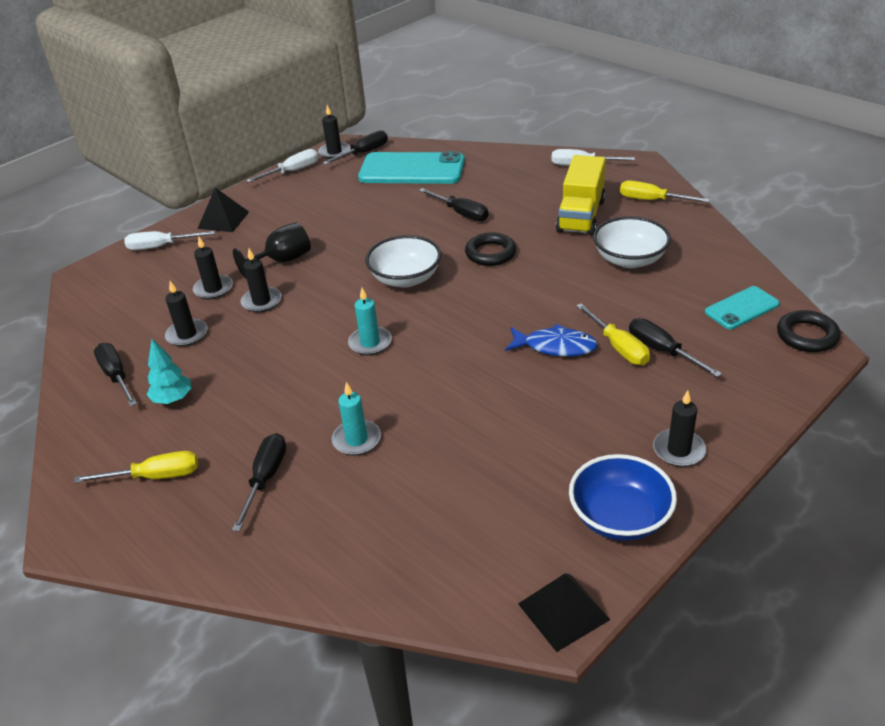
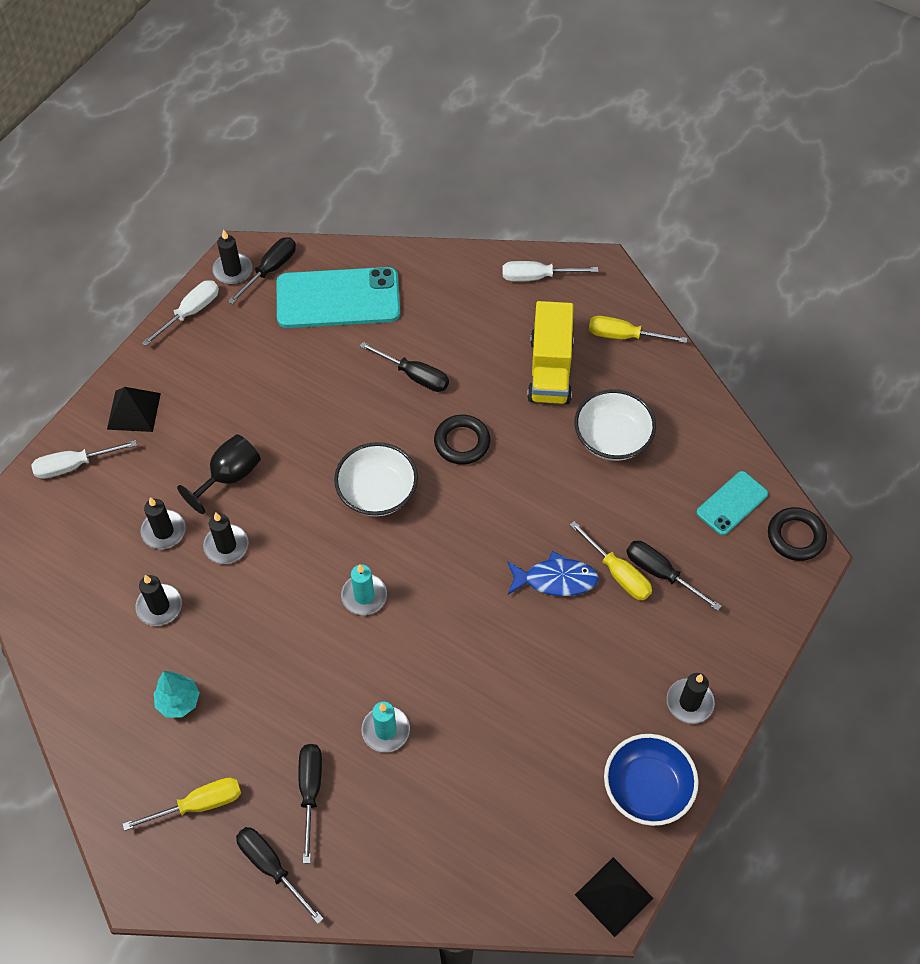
camera: 15 degrees left, 20 degrees up
black screwdriver [94,343,137,407] -> black screwdriver moved to [236,827,324,924]

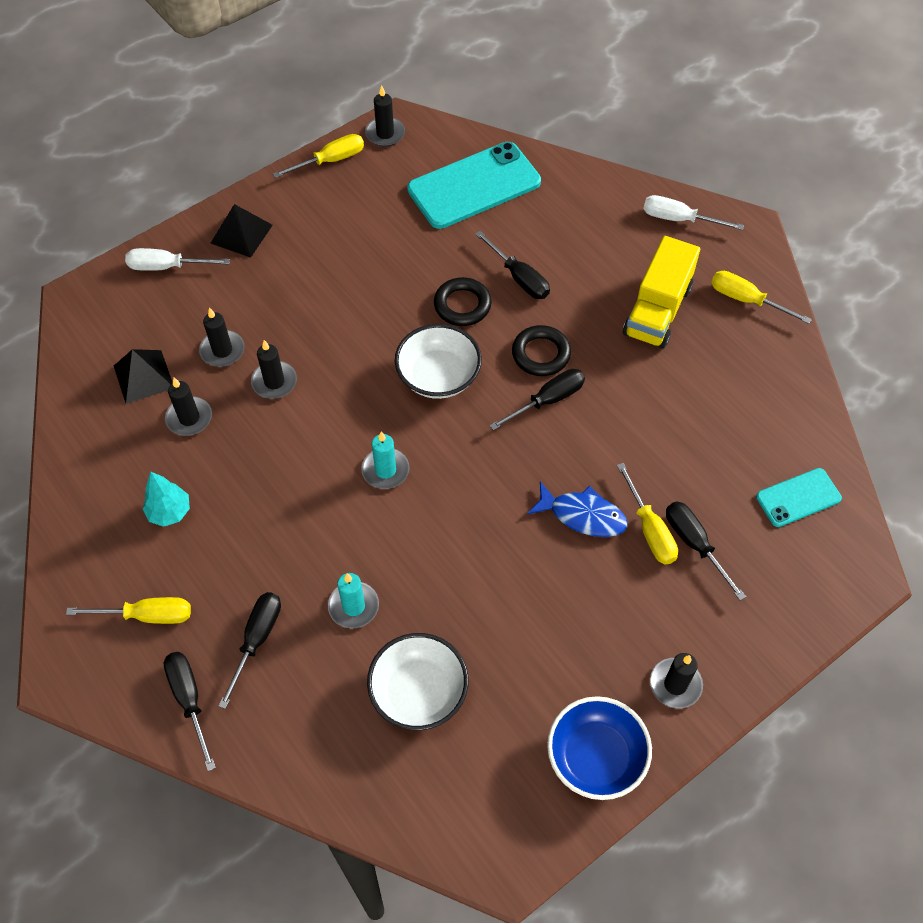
camera: 20 degrees right, 0 degrees up
white screwdriver [142,280,219,346] -> yellow screwdriver [273,134,364,178]
black goblet [177,434,261,514] -> none
black screwdriver [228,237,296,304] -> black screwdriver moved to [489,369,585,431]
turquoise phone [277,267,400,328] -> turquoise phone turned 45 degrees counterclockwise [407,142,541,229]
white bowl [574,389,656,461] -> white bowl moved to [367,633,469,731]
black pyramid [575,857,653,937] -> black pyramid moved to [114,349,173,404]
black ring [768,507,827,561] -> black ring moved to [434,277,492,326]

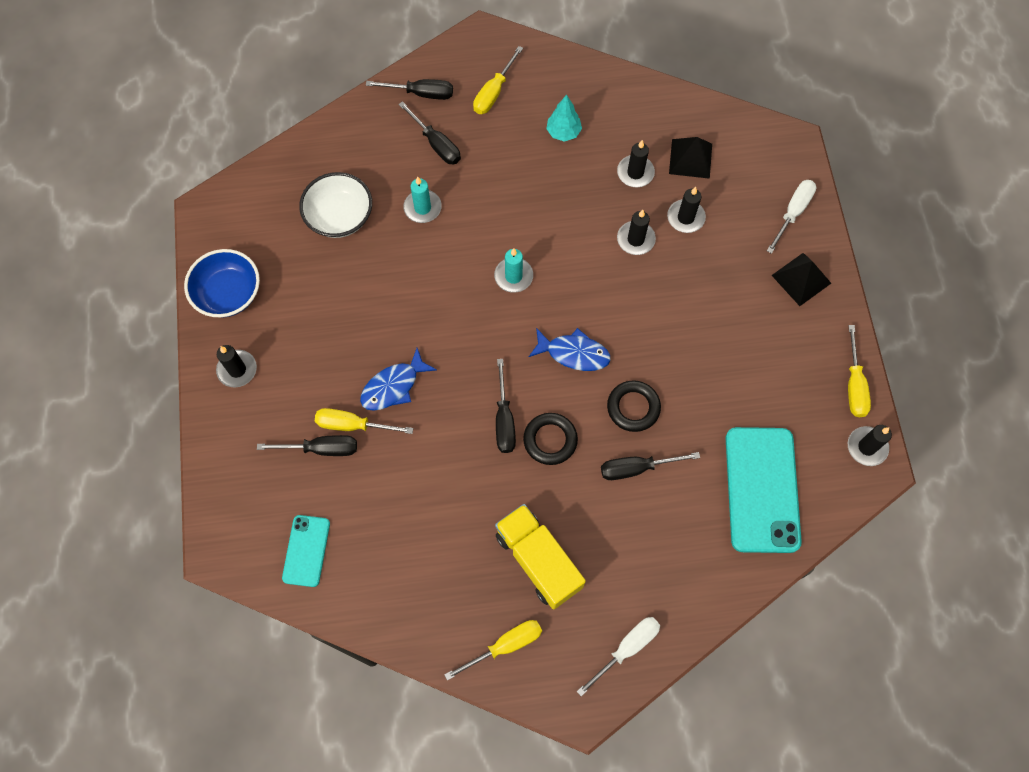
camera: 120 degrees right, 10 degrees up
white bowl [395,324,482,399] -> blue fish [529,328,611,371]

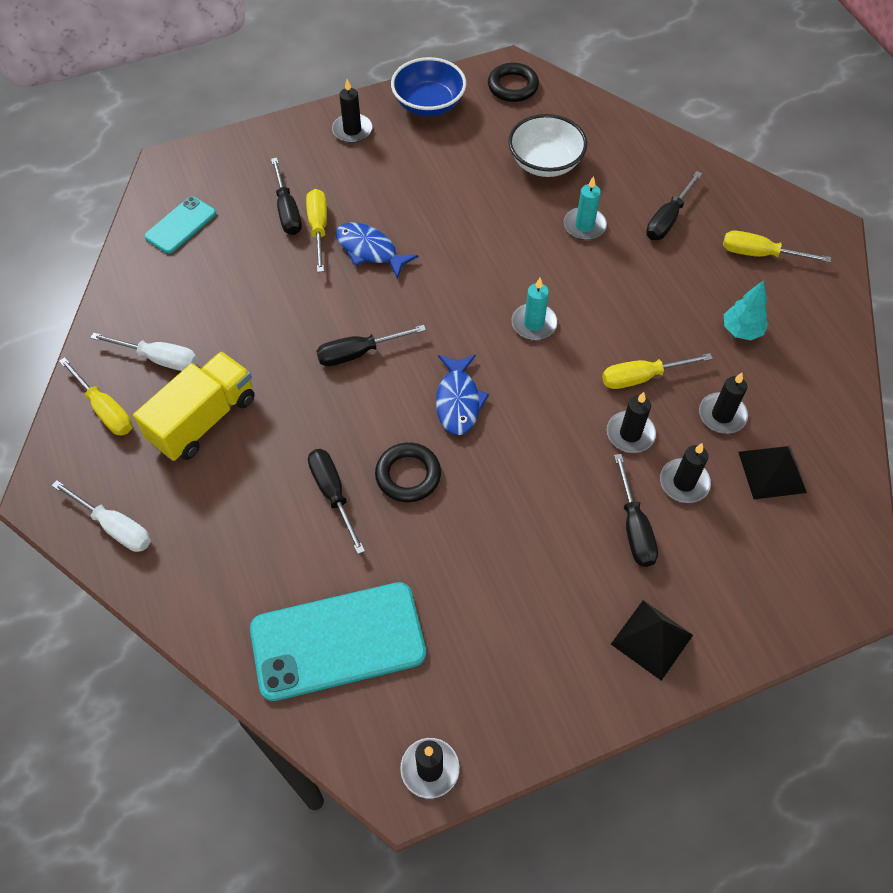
camera: 75 degrees right, 10 degrees down
turquoise phone [282,515,330,587] -> turquoise phone turned 45 degrees counterclockwise [144,196,216,254]
black screwdriver [366,79,453,100] -> black screwdriver moved to [614,454,658,567]
black ring [523,413,578,465] -> black ring moved to [488,63,539,102]
white screwdriver [767,180,816,254] -> white screwdriver moved to [90,332,197,371]
yellow screwdriver [848,325,871,417] -> yellow screwdriver moved to [602,353,713,389]

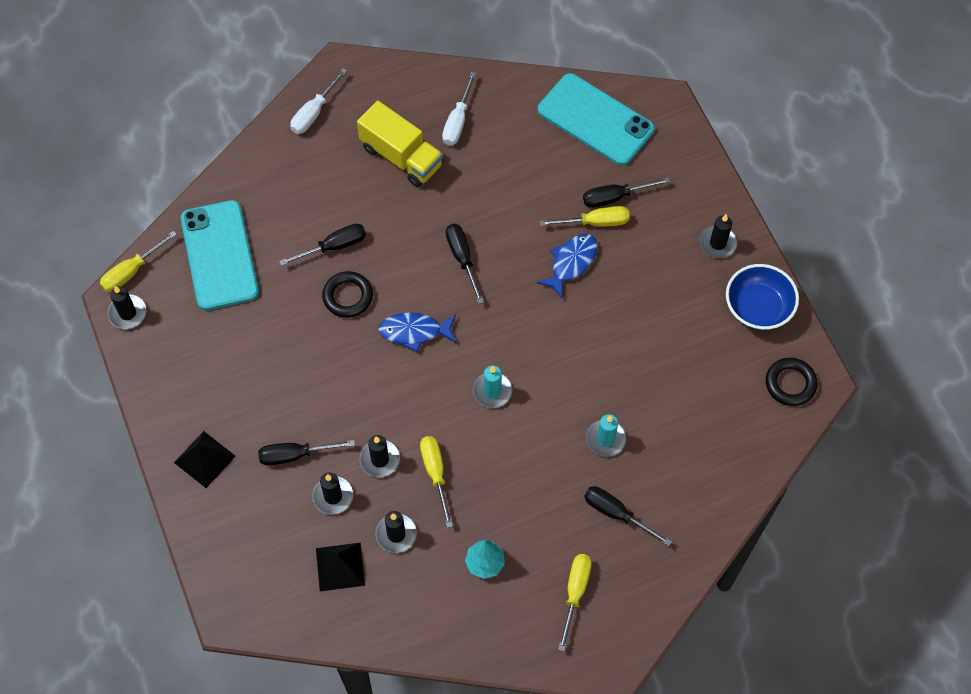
camera: 90 degrees right, 5 degrees up
yellow screwdriver [59,357,132,436] -> yellow screwdriver moved to [100,231,177,292]
turquoise phone [144,196,216,254] -> turquoise phone [538,73,655,166], size x1.86
white bowl [508,114,587,177] -> none

